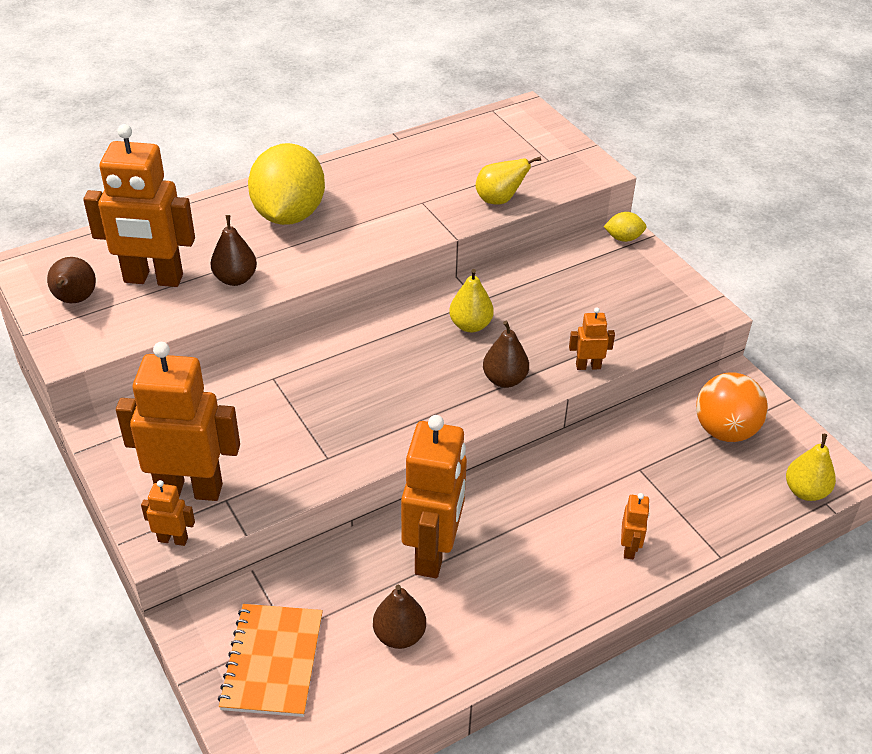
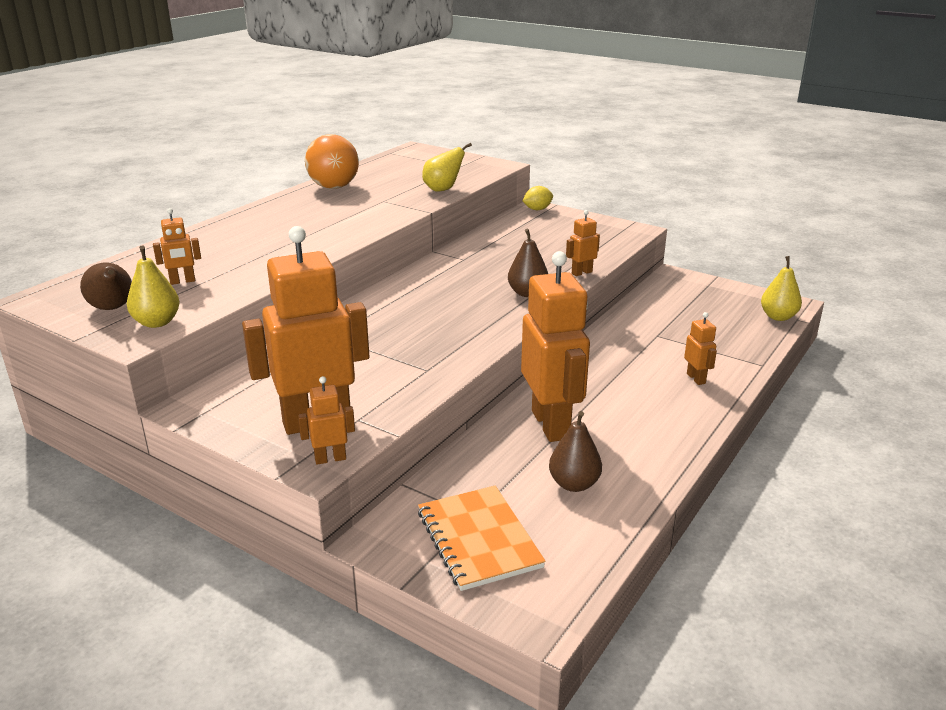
camera: 25 degrees left, 15 degrees down
orange robot [83,124,195,287] -> orange robot [153,208,201,285], size x0.43
brown pear [210,215,257,286] -> none
yellow lemon [248,143,325,225] -> none
yellow pear [449,269,494,332] -> yellow pear moved to [127,246,180,328]
orange ball [696,372,768,442] -> orange ball moved to [305,134,359,189]

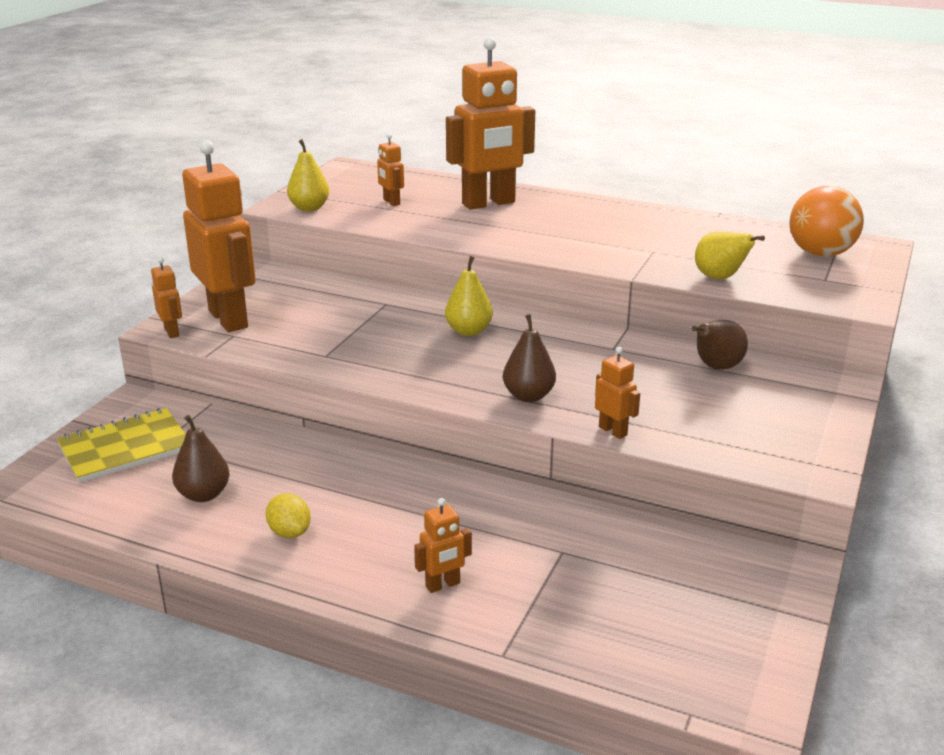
camera: 80 degrees right, 0 degrees up
brown pear [80,263,132,310] -> brown pear moved to [692,320,748,370]
orange ball [305,134,359,189] -> orange ball moved to [789,186,864,257]
orange notebook [418,486,546,591] -> yellow notebook [57,408,186,483]
orange robot [521,251,590,442] -> orange robot moved to [446,37,535,210]
yellow lemon [523,186,553,210] -> yellow lemon moved to [266,493,311,538]
yellow pear [761,256,802,321] -> yellow pear moved to [445,256,493,336]

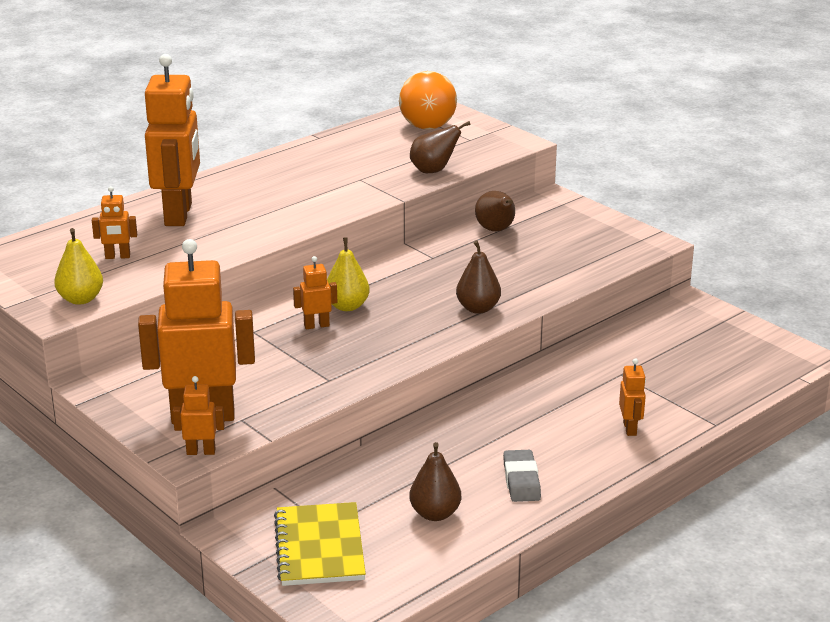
camera: 65 degrees left, 0 degrees up
yellow lemon [266,493,311,538] -> grey eraser [503,450,541,502]
orange robot [595,347,640,439] -> orange robot moved to [293,256,337,329]
yellow pear [695,232,765,279] -> brown pear [410,121,471,173]

